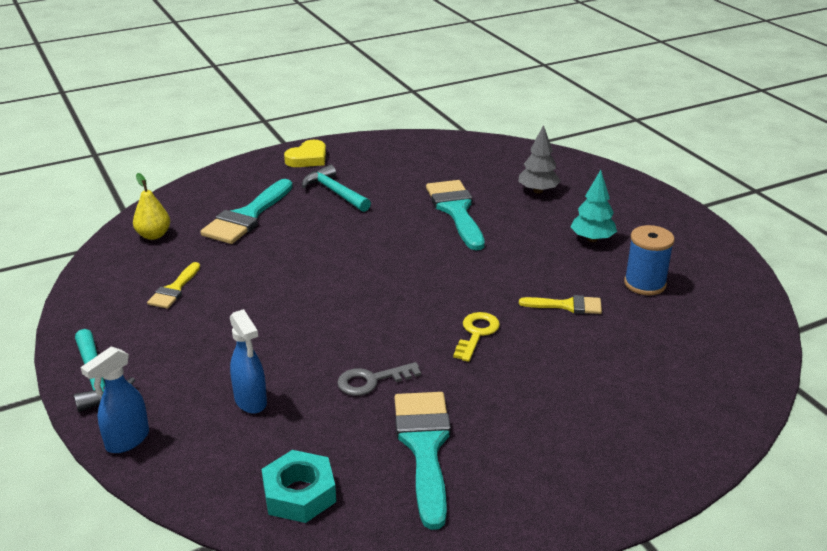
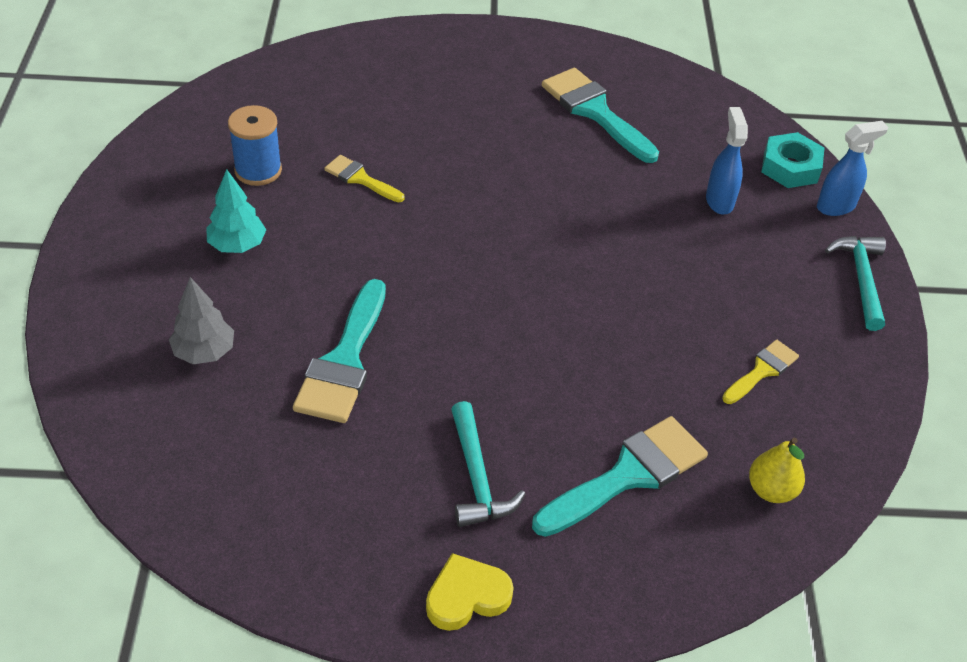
camera: 155 degrees left, 15 degrees up
turquoise nut [262,450,336,523] -> turquoise nut moved to [761,132,824,188]
grey key [337,362,421,396] -> none
turquoise brush [394,392,451,530] -> turquoise brush turned 120 degrees clockwise [542,68,659,163]
yellow key [453,312,500,362] -> none

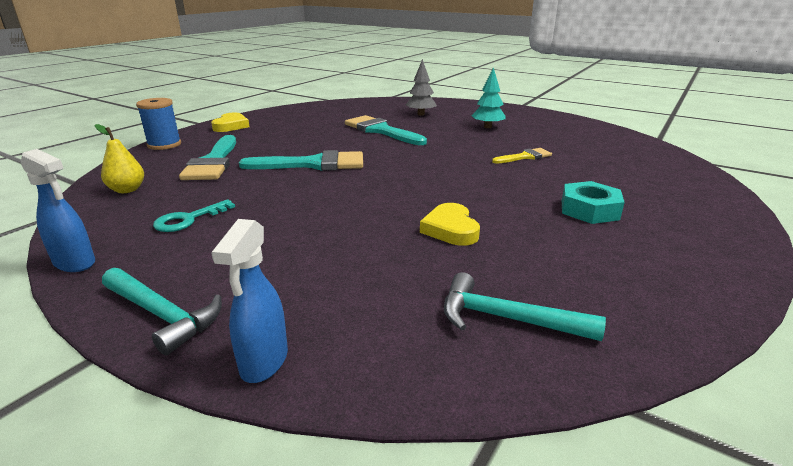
camera: 125 degrees right, 20 degrees down
blue spool [228,105,282,186] -> blue spool moved to [136,98,181,150]
turquoise hammer [451,401,525,527] -> turquoise hammer moved to [444,272,606,341]
turquoise brush [542,68,659,163] -> turquoise brush moved to [239,150,363,171]
blue spray bottle [706,107,748,215] -> blue spray bottle moved to [21,149,95,272]
yellow brush [722,340,799,404] -> turquoise key [153,199,235,232]
turquoise nut [761,132,824,188] -> turquoise nut moved to [562,181,625,224]
none -> yellow heart [420,203,480,246]

